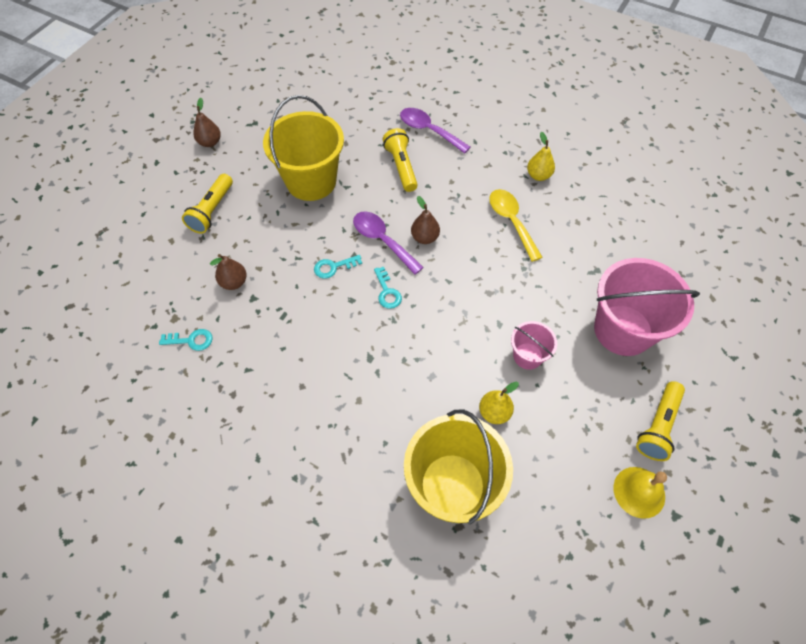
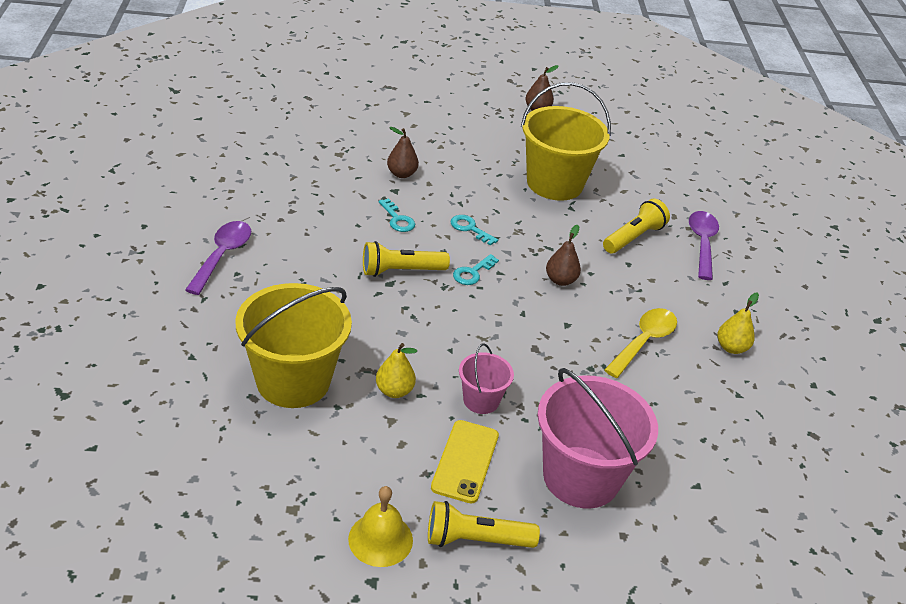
camera: 55 degrees right, 20 degrees down
turquoise key [159,329,213,351] -> turquoise key moved to [379,198,415,232]
yellow flashlight [182,174,233,234] -> yellow flashlight moved to [363,241,450,277]
purple spoon [353,211,424,275] -> purple spoon moved to [185,221,251,295]
none -> yellow phone [431,420,499,504]

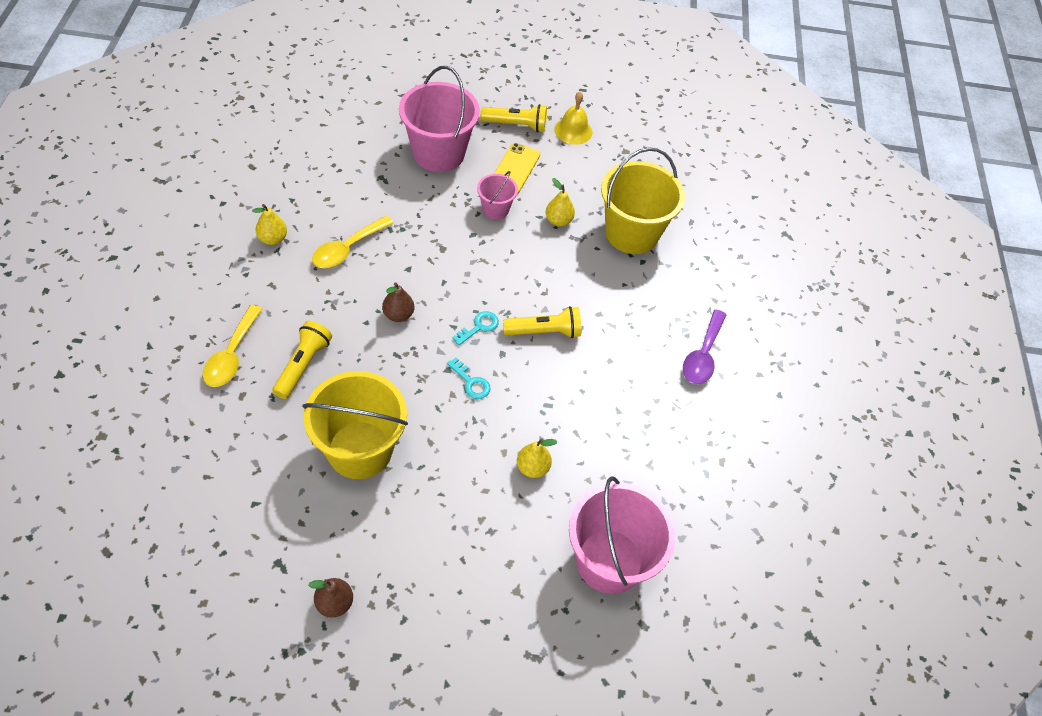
camera: 175 degrees left, 15 degrees up
turquoise key [379,198,415,232] -> none
brown pear [387,127,419,178] -> yellow pear [517,439,557,478]
yellow flashlight [603,199,670,253] -> yellow flashlight turned 150 degrees clockwise [272,321,332,399]
purple spoon [689,211,719,280] -> yellow spoon [203,305,263,387]
none -> pink bucket [569,476,676,594]

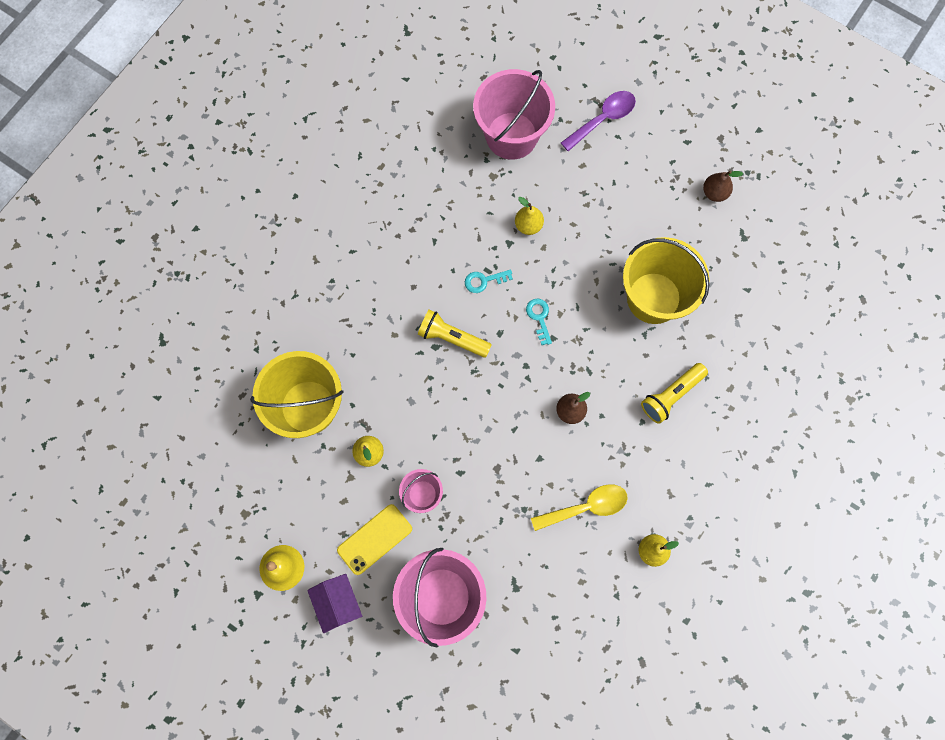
camera: 145 degrees left, 20 degrees up
yellow spoon [203,305,263,387] -> none
turquoise key [452,311,499,346] -> turquoise key moved to [465,270,513,293]
yellow flashlight [480,104,547,132] -> purple house [307,574,362,633]
purple spoon [683,309,726,384] -> purple spoon moved to [561,91,636,151]

